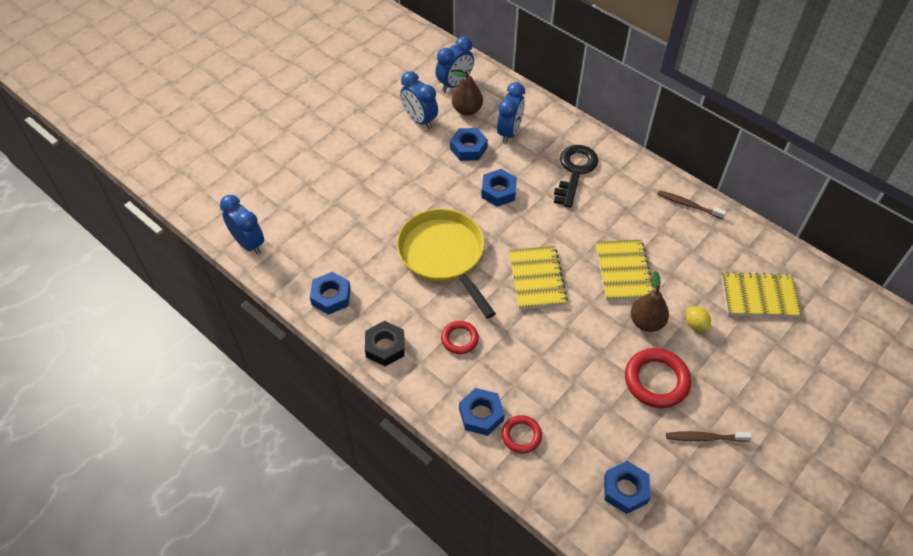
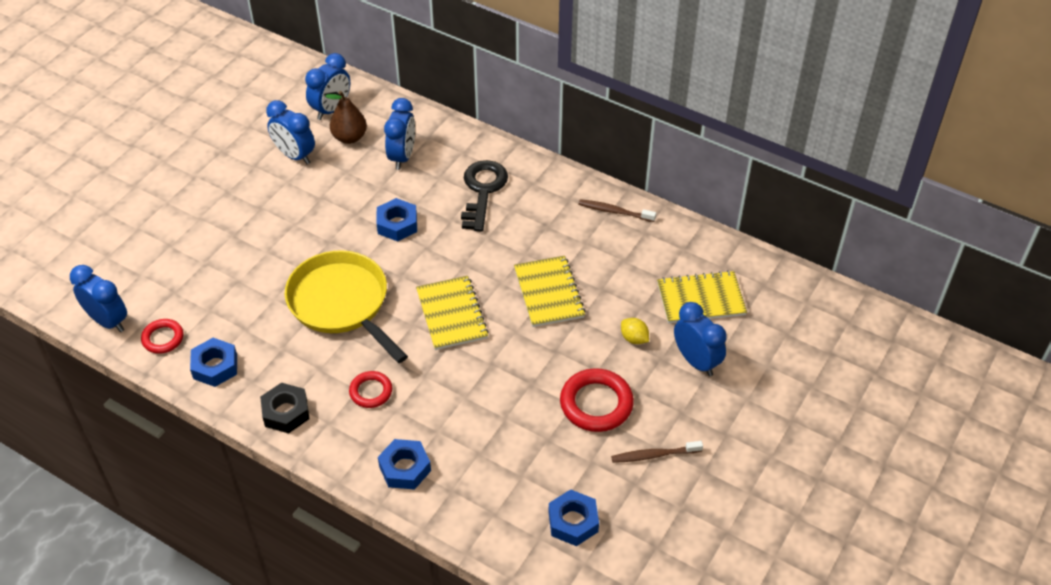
camera: 10 degrees left, 5 degrees down
blue nut [450,128,488,161] -> none
red ring [502,415,542,453] -> red ring moved to [141,319,183,354]
brown pear [631,271,669,332] -> none
none -> blue clock [674,302,727,376]

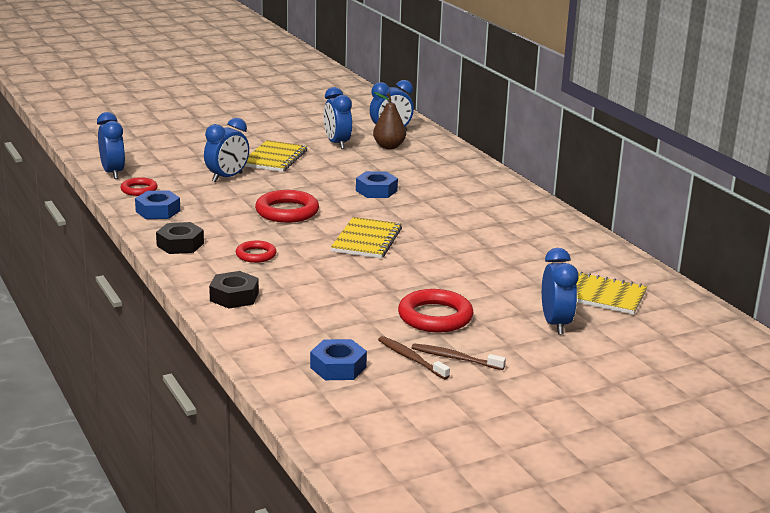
camera: 30 degrees right, 25 degrees down
yellow pan [285,250,408,363] -> red ring [255,190,319,223]
blue nut [378,439,431,490] -> black nut [209,271,259,309]
blue clock [384,98,415,170] -> blue clock moved to [204,118,249,182]
black key [461,160,508,231] -> none
yellow notebook [514,256,586,327] -> yellow notebook moved to [245,140,307,172]
brown toothbrush [578,199,656,222] -> brown toothbrush moved to [378,336,450,379]
yellow lemon [621,318,649,344] -> none

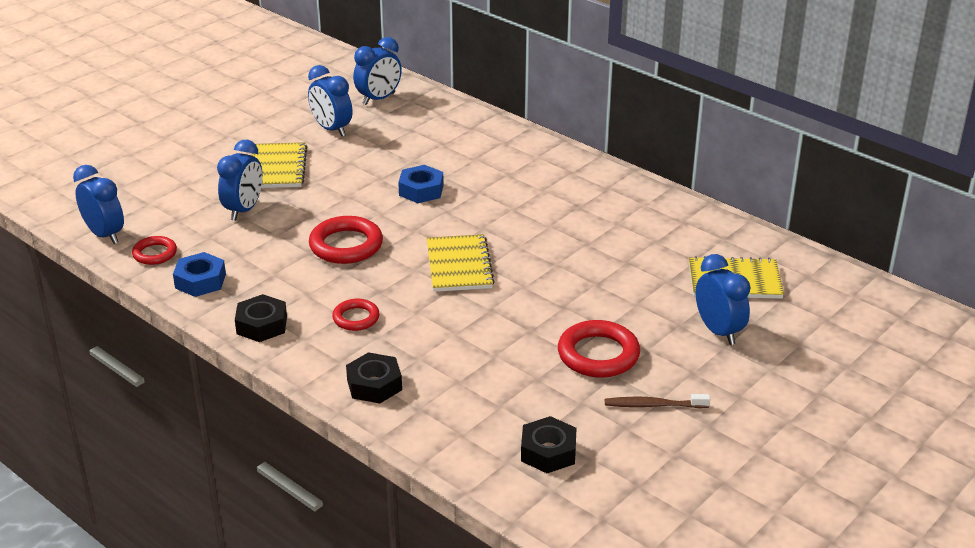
camera: 20 degrees left, 10 degrees up
blue nut [310,339,367,380] -> black nut [521,416,577,473]
brown pear [373,92,406,149] -> none
brown toothbrush [378,336,450,379] -> none

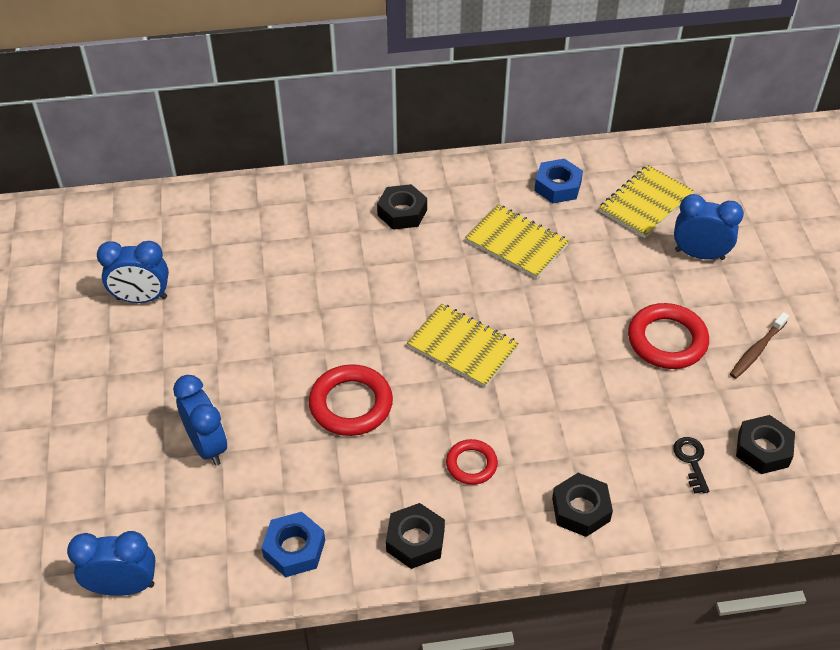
camera: 50 degrees left, 15 degrees up
red ring [132,236,177,265] -> none
yellow notebook [252,142,307,188] -> yellow notebook moved to [465,204,569,279]
blue clock [353,37,402,105] -> none
blue nut [398,165,444,203] -> blue nut moved to [534,159,583,203]
none -> black nut [377,184,427,230]
none -> black key [673,437,709,493]

